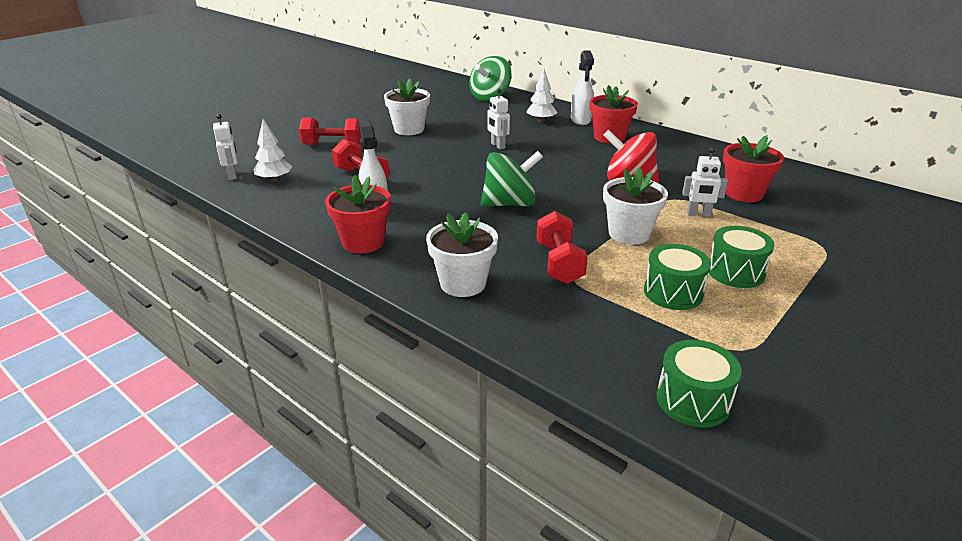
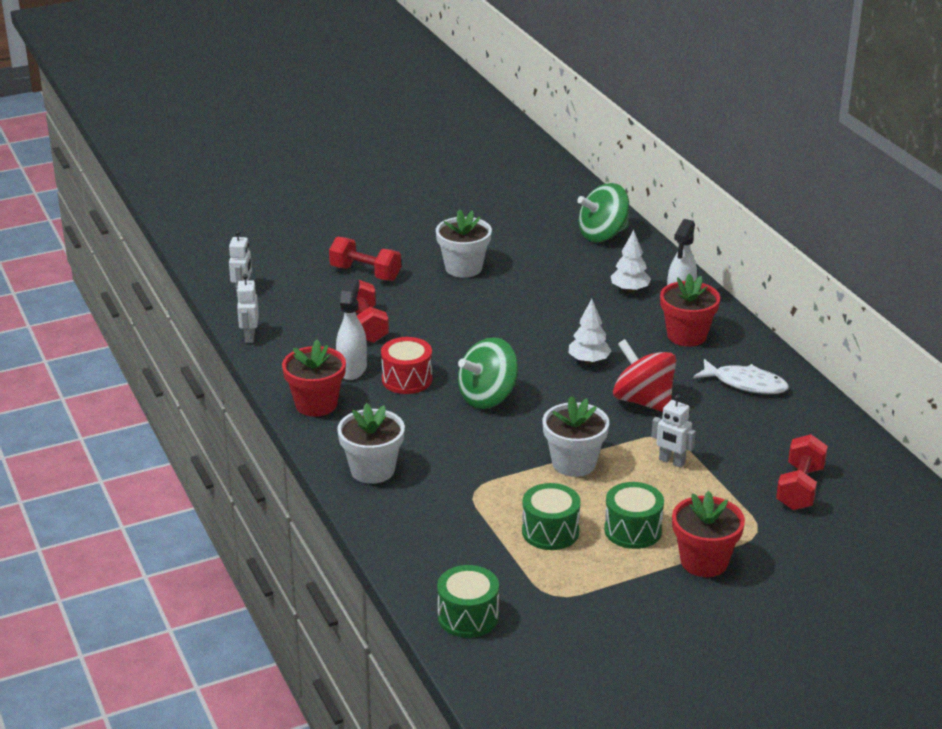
camera: 25 degrees right, 0 degrees up
white tree [253,119,292,182] -> white tree moved to [569,299,611,364]
green spinning top [480,151,543,207] -> green spinning top turned 135 degrees clockwise [458,337,518,409]
white robot [487,89,510,149] -> white robot moved to [236,274,259,343]
red dumbbell [536,211,588,284] -> red dumbbell moved to [776,434,828,510]
red flower pot [723,135,784,202] -> red flower pot moved to [672,491,745,577]
none -> red drum [381,337,432,394]
none -> white fish [693,359,789,394]

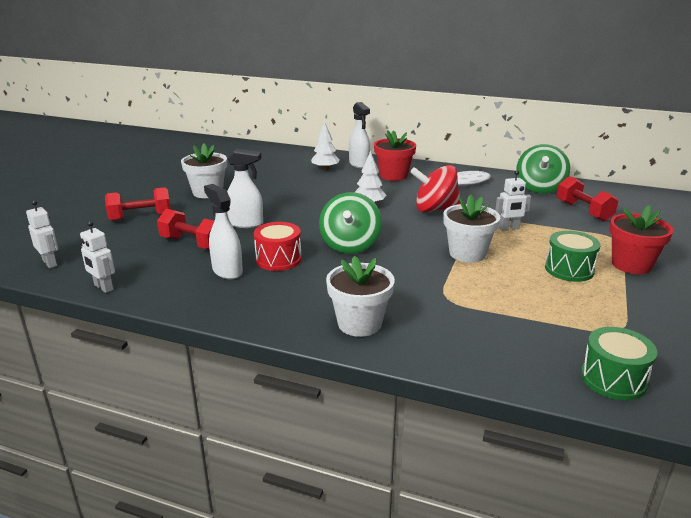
camera: 45 degrees left, 5 degrees down
red flower pot [282,339,346,417] -> none
green drum [522,483,581,550] -> none
green spinning top [577,183,629,242] -> green spinning top moved to [517,144,570,194]
none -> white spray bottle [227,148,263,228]

